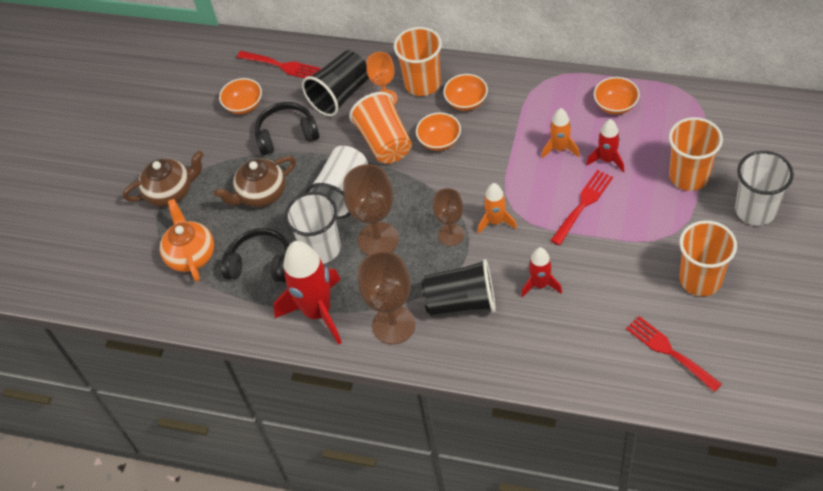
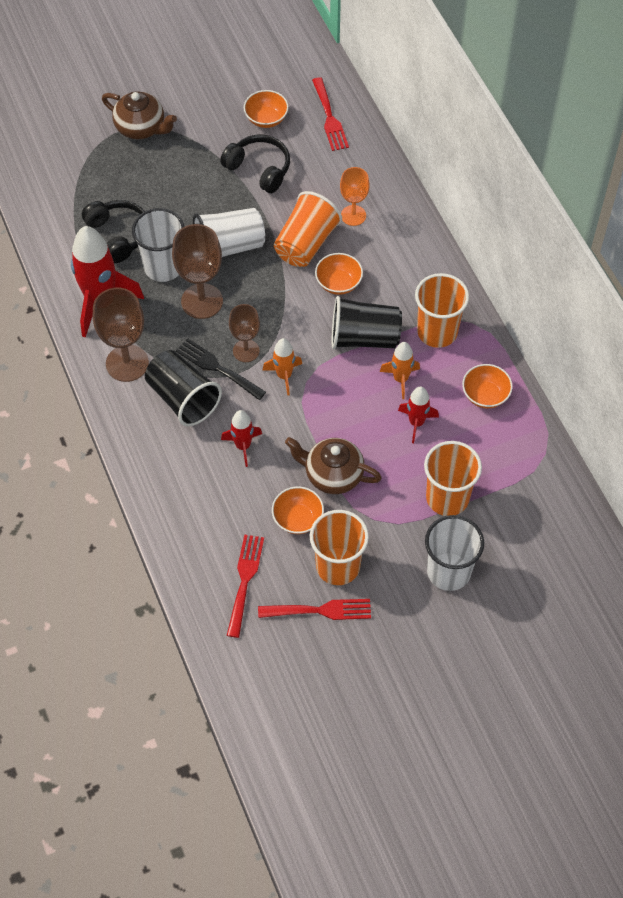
camera: 45 degrees right, 5 degrees up
orange teapot [160,199,214,282] -> none
brown teapot [214,156,296,207] -> brown teapot moved to [285,437,382,494]
black cup [302,50,369,116] -> black cup moved to [332,296,402,349]
orange cup [394,27,442,96] -> orange cup moved to [415,273,469,348]
orange bowl [443,74,488,111] -> orange bowl moved to [272,487,324,534]
red fork [550,170,613,245] -> red fork moved to [258,599,371,620]
none -> black fork [176,338,266,400]

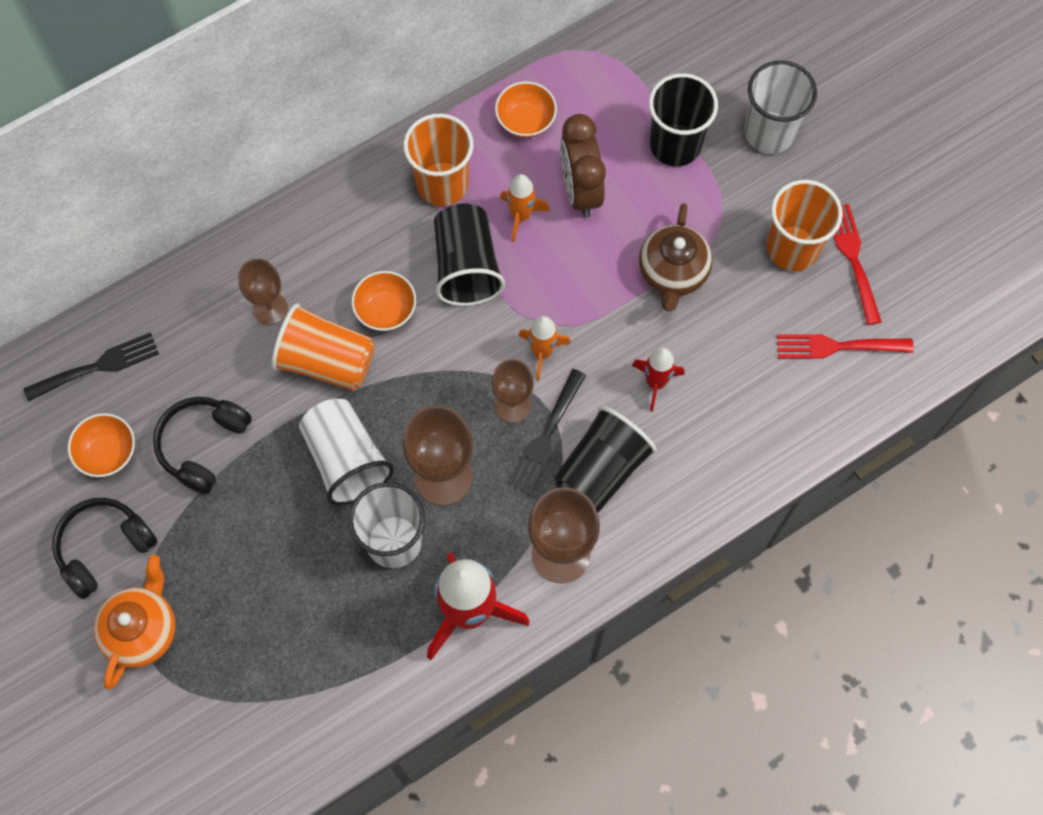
camera: 100 degrees left, 10 degrees up
black headphones [82,200,145,263] -> black headphones moved to [52,498,158,599]
brown teapot [102,91,177,139] -> orange teapot [94,555,176,690]
orange bowl [272,487,324,534] -> none
red fork [312,77,349,151] -> black fork [23,332,159,401]
orange goblet [340,167,370,226] -> brown goblet [238,259,288,325]
red rocket [398,386,439,443] -> brown clock [560,114,606,218]
orange cup [424,441,482,516] -> black cup [649,73,718,166]

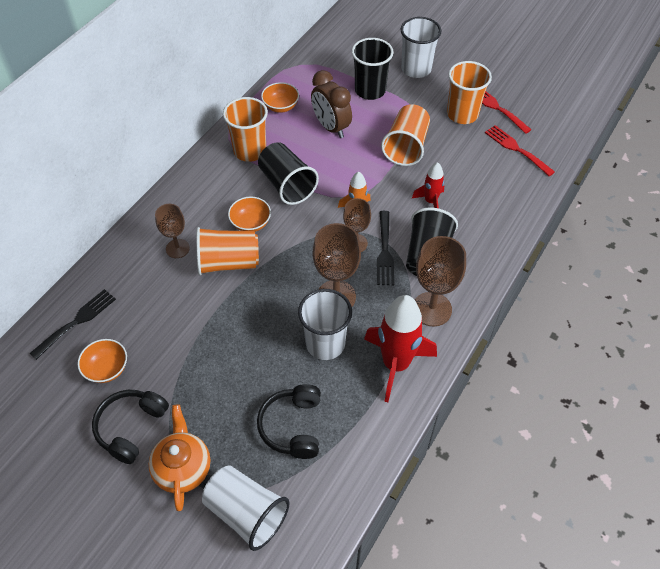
camera: 25 degrees left, 15 degrees down
black headphones [153,397,252,494] -> black headphones moved to [257,384,321,459]
white cup [299,399,394,505] -> white cup moved to [202,465,289,551]
orange rocket [500,174,550,242] -> none
brown teapot [639,203,713,311] -> orange cup [381,104,430,166]
red fork [777,334,914,359] -> red fork turned 75 degrees clockwise [485,125,555,176]

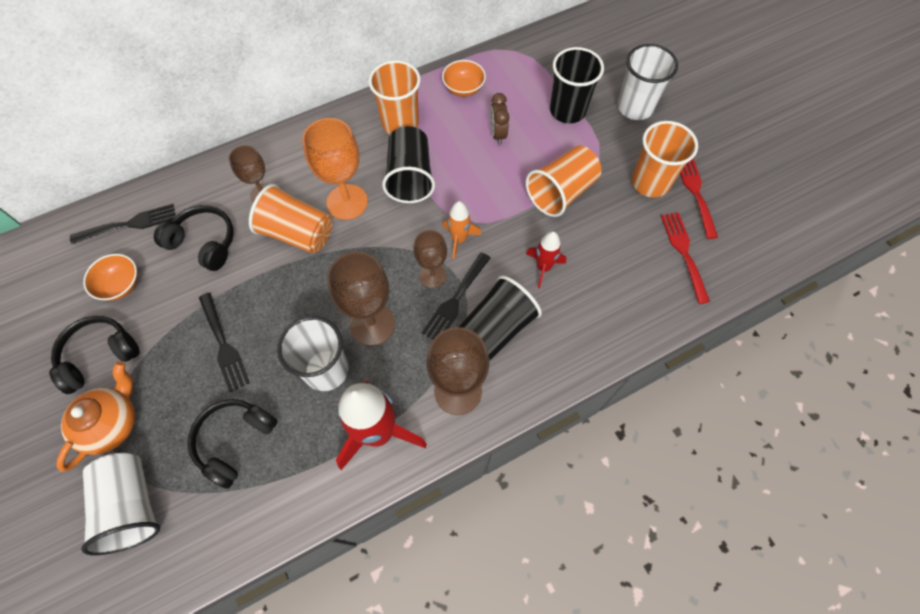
camera: 30 degrees right, 10 degrees up
orange bowl [228,196,271,232] -> orange goblet [302,118,368,220]
brown clock [311,70,352,138] -> brown clock [490,93,509,145], size x0.62
none -> black headphones [154,205,234,271]
none -> black fork [199,293,250,392]

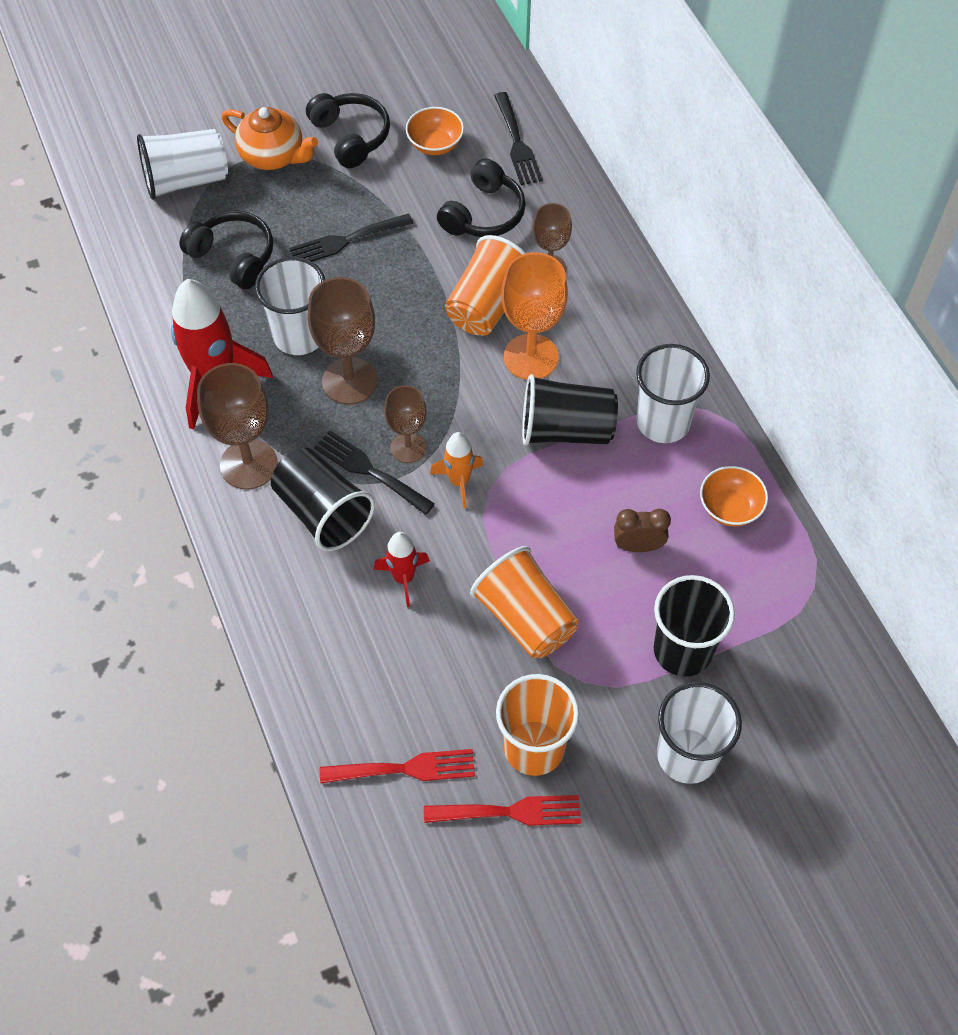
camera: 95 degrees right, 5 degrees down
orange cup [368,60,421,134] -> white cup [636,344,710,443]

